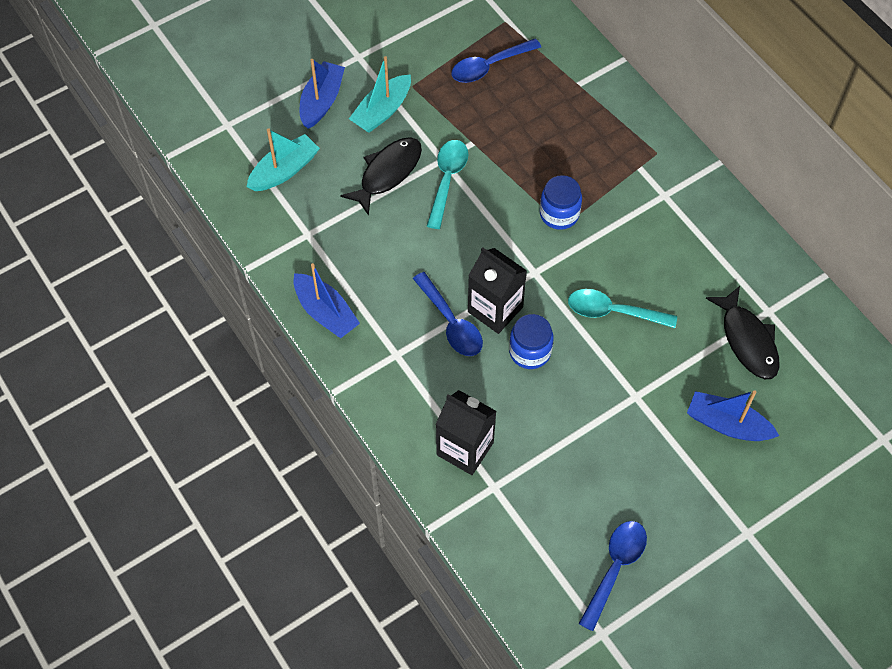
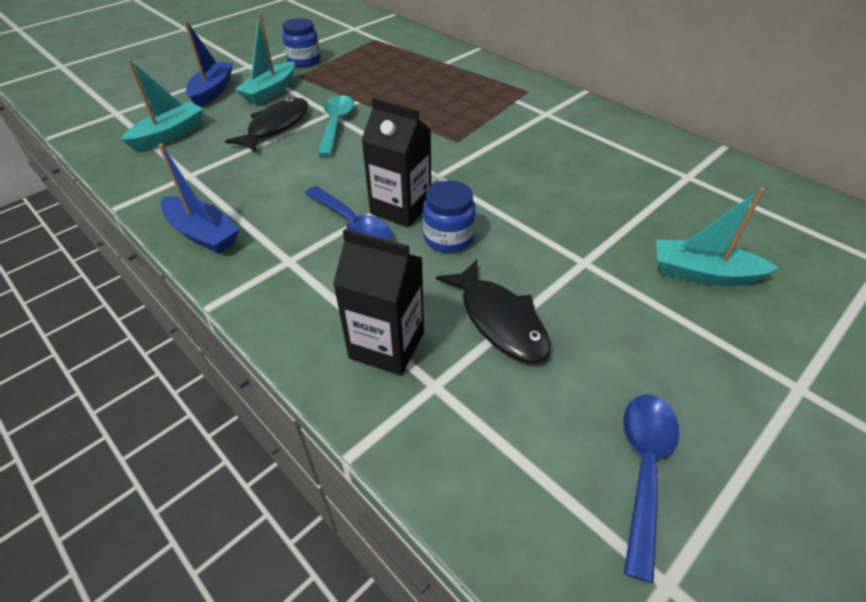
camera: 10 degrees left, 15 degrees down
blue spoon [451,38,541,83] -> none
blue jar [540,175,582,230] -> blue jar moved to [282,18,320,67]
turquoise spoon [568,289,677,328] -> none
blue boat [687,390,779,441] -> turquoise boat [656,188,779,286]
black fish [706,286,779,379] -> black fish moved to [436,259,551,363]

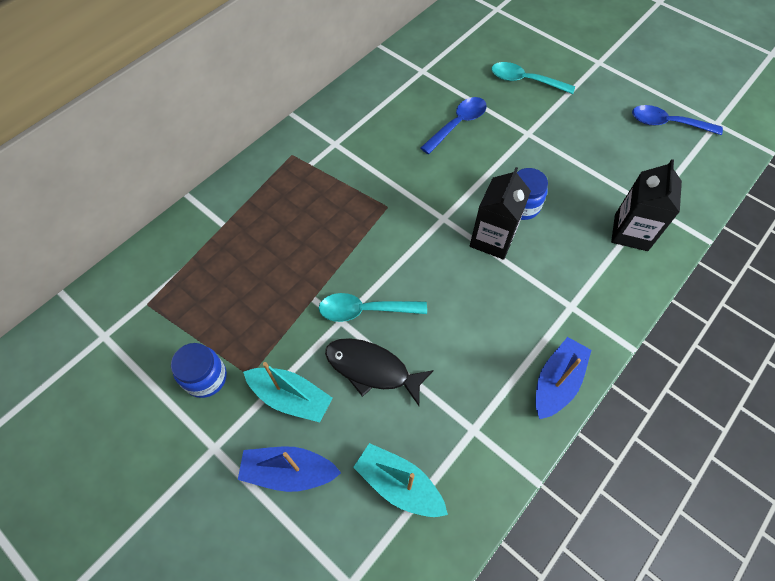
camera: 95 degrees left, 15 degrees up
blue spoon [305,186,392,241] -> blue spoon moved to [421,97,487,154]
black fish [436,259,551,363] -> none
turquoise boat [656,188,779,286] -> turquoise spoon [491,62,575,94]

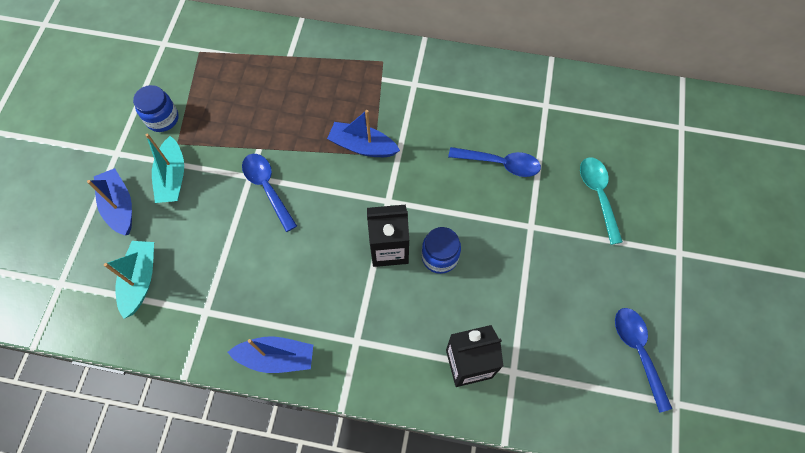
camera: 60 degrees right, 5 degrees up
turquoise spoon [319,293,427,322] -> blue spoon [242,154,297,232]
black fish [325,338,434,406] -> none
none -> blue boat [327,110,400,157]

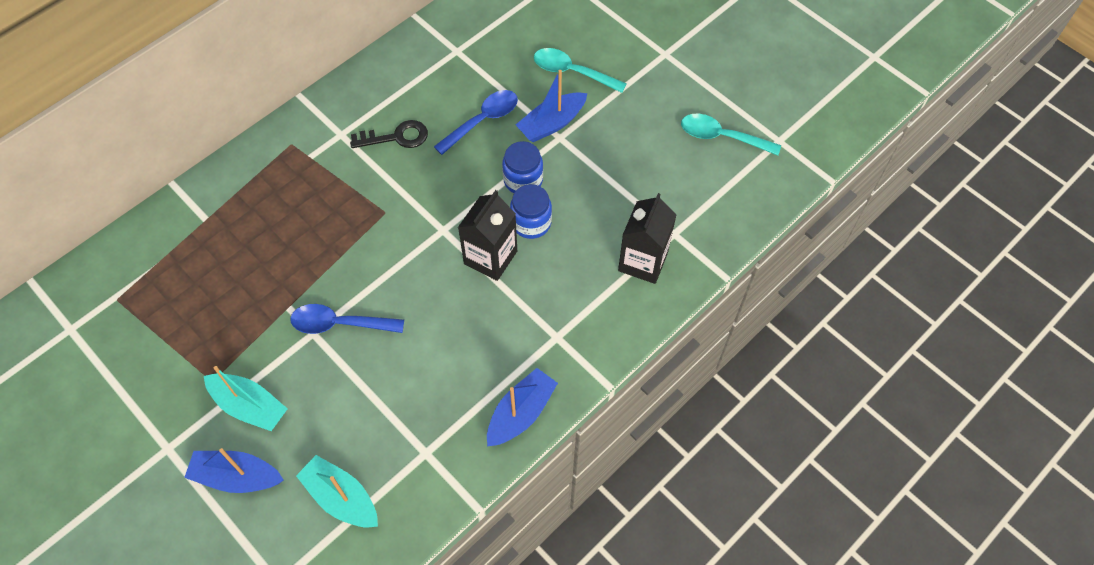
camera: 55 degrees left, 5 degrees down
blue jar [133,85,179,132] -> blue jar moved to [502,141,543,193]
blue boat [327,110,400,157] -> blue boat moved to [516,70,587,142]
blue spoon [615,308,672,413] -> turquoise spoon [681,114,781,155]
none -> black key [350,120,428,148]

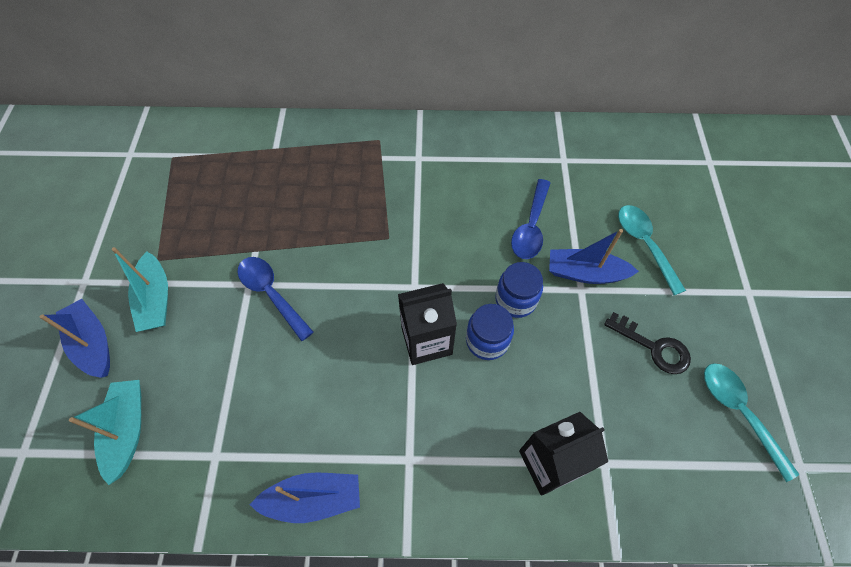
camera: 45 degrees right, 0 degrees up
black key [350,120,428,148] -> black key moved to [604,312,691,374]
blue spoon [434,90,518,155] -> blue spoon turned 105 degrees clockwise [511,179,550,259]

